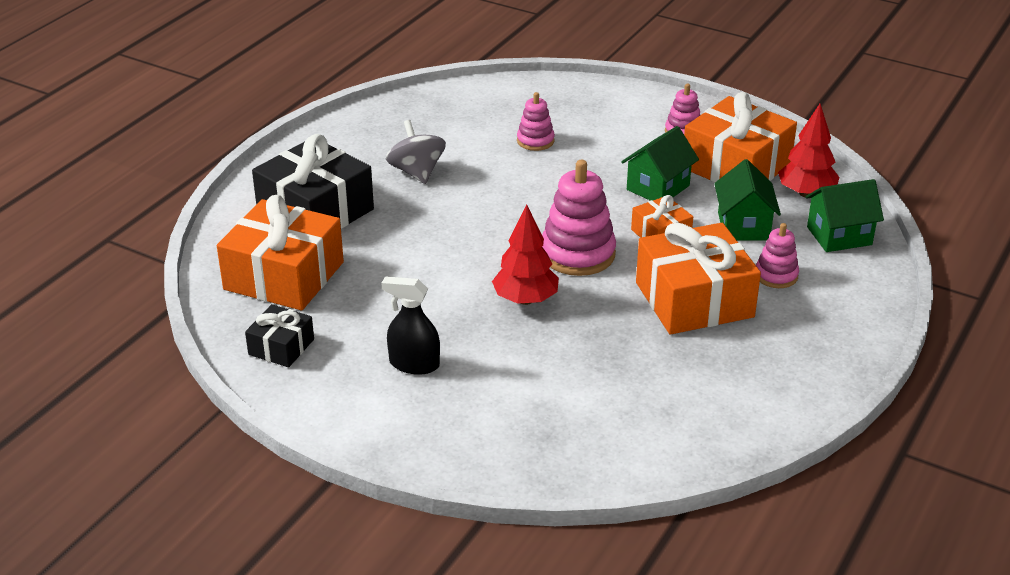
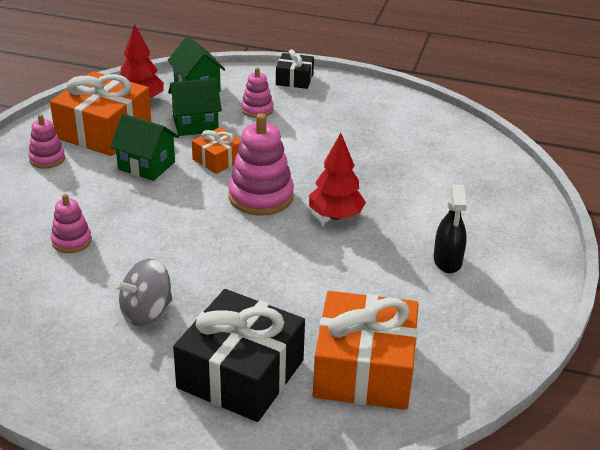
camera: 105 degrees left, 0 degrees up
black gift [245,304,314,367] -> black gift moved to [276,49,314,89]
orange gift [636,222,761,334] -> none

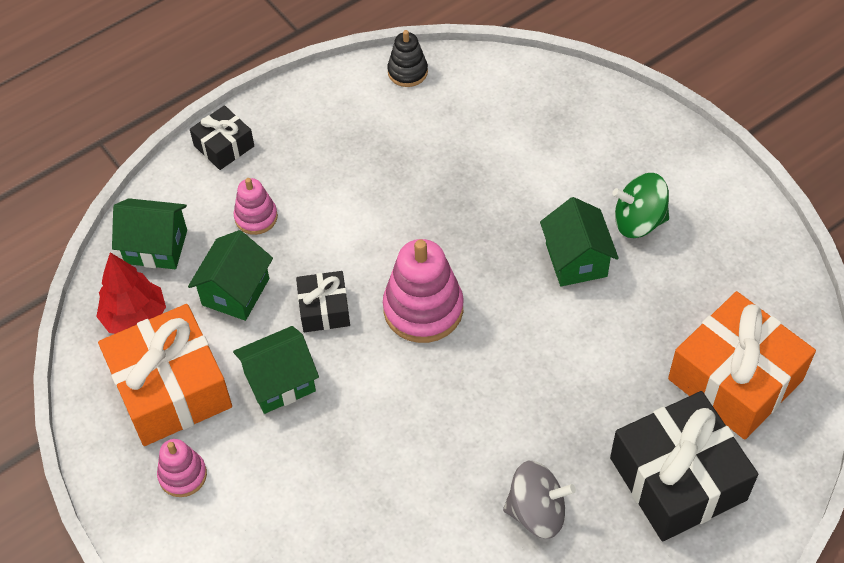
camera: 50 degrees left, 20 degrees up
pink stacking toy [51,194,92,253] -> none
grey spinning top [114,259,173,326] -> grey spinning top turned 90 degrees counterclockwise [503,461,576,539]
orange gift [192,127,242,174] -> black gift [296,271,350,332]
red tree [309,133,366,220] -> none
black spray bottle [434,184,467,273] -> green spinning top [612,173,669,238]
none -> black stacking toy [387,30,428,87]
none -> green house [540,197,619,287]

